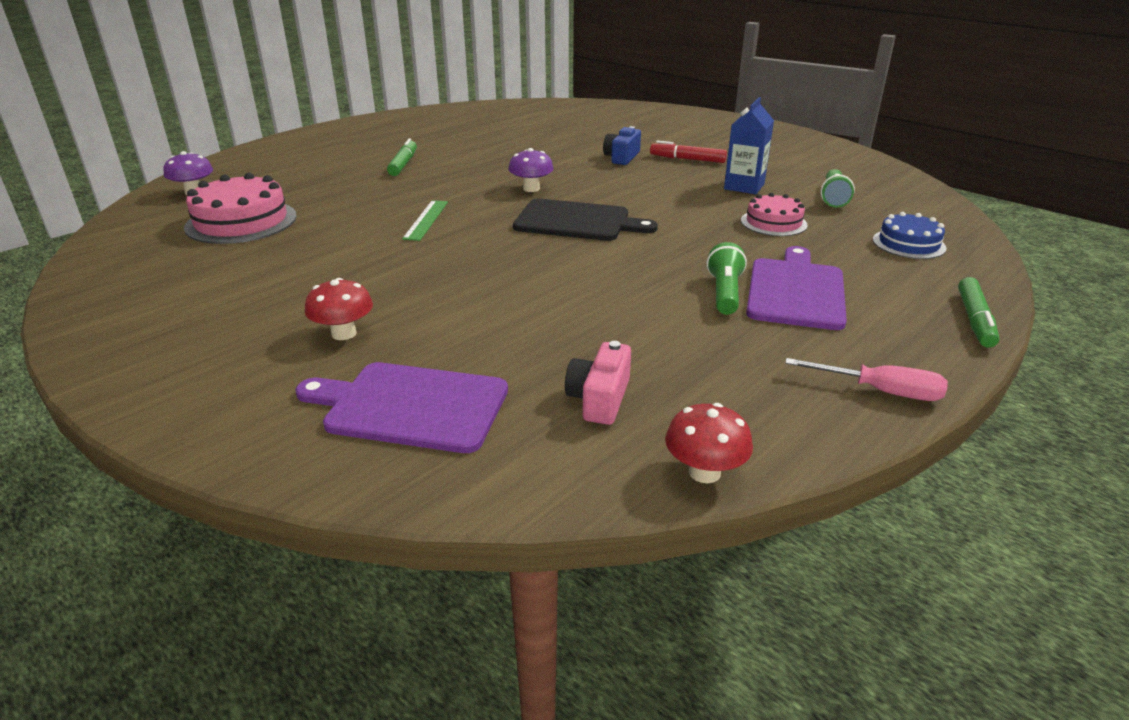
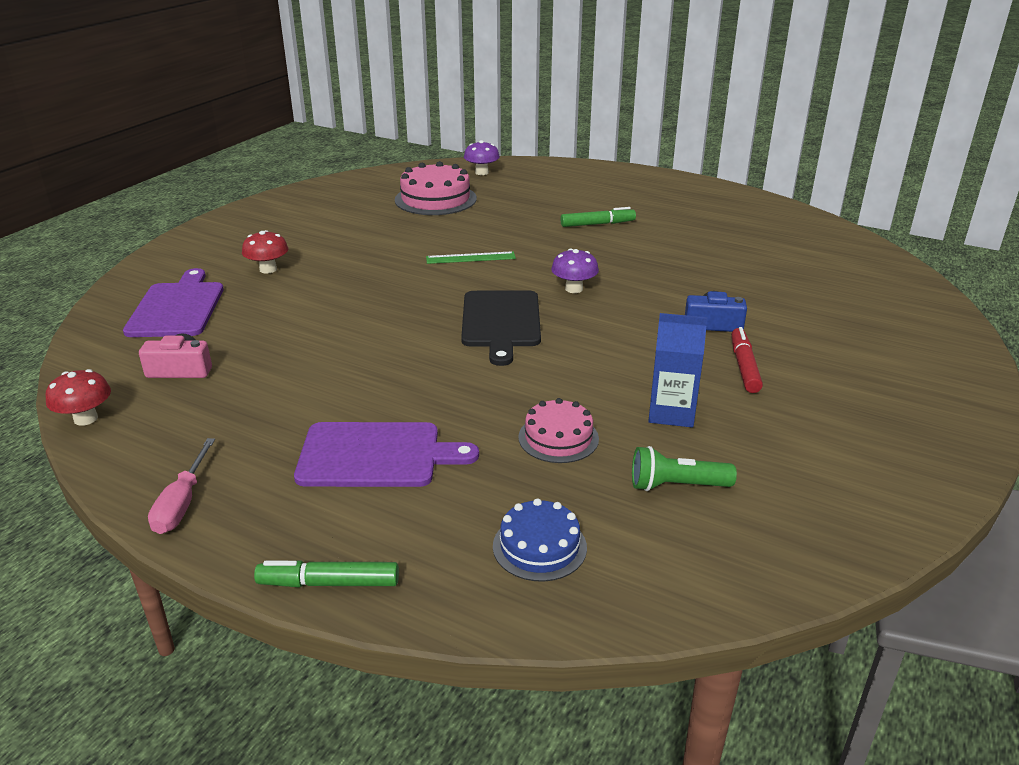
camera: 75 degrees right, 0 degrees up
green flashlight [707,242,747,315] -> none

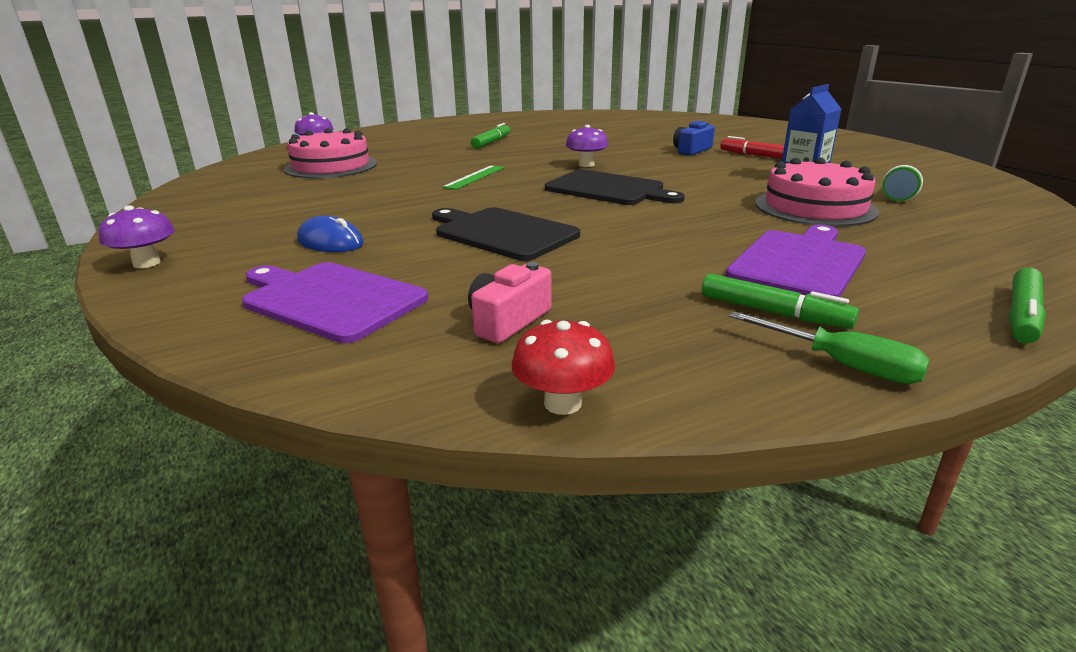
camera: 55 degrees left, 5 degrees down
pink screwdriver [148,438,215,534] -> green screwdriver [729,311,930,384]
red mushroom [242,230,288,274] -> blue mouse [297,216,364,252]
blue cake [493,498,587,582] -> none
pink cake [518,398,599,463] -> pink cake [755,157,879,227], size x1.63
none -> purple mushroom [99,205,174,268]
none -> black cutting board [432,207,580,261]
none -> green marker [702,273,859,329]

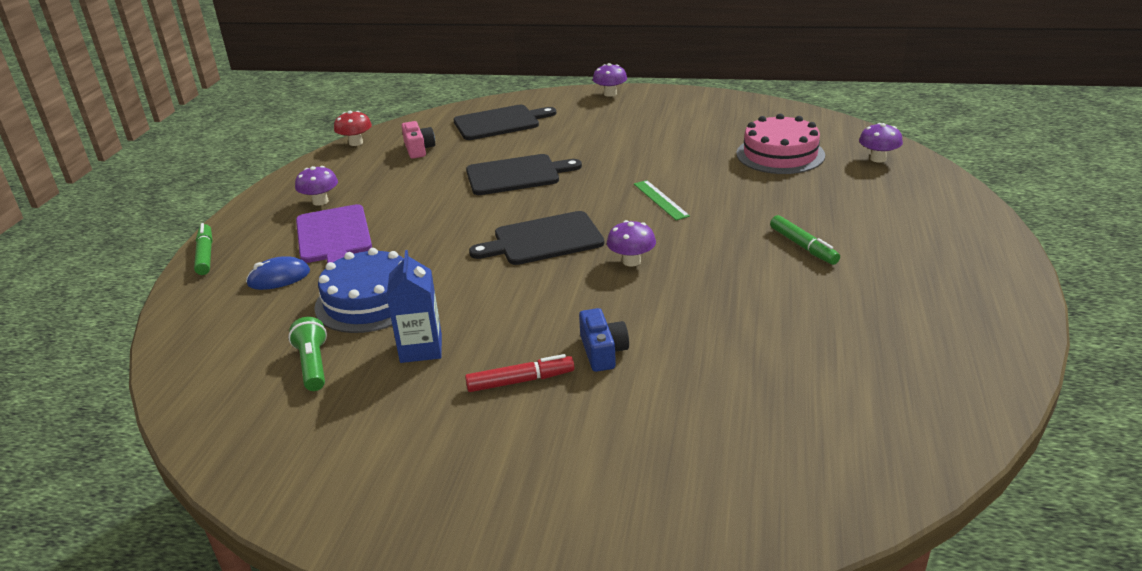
camera: 130 degrees right, 5 degrees up
purple cutting board [242,262,428,343] -> black cutting board [453,105,557,140]
blue mouse [297,216,364,252] -> blue mouse moved to [246,256,310,290]
green marker [702,273,859,329] -> purple mushroom [295,166,338,206]
green screwdriver [729,311,930,384] -> none
pink cake [755,157,879,227] -> blue cake [314,248,404,333]

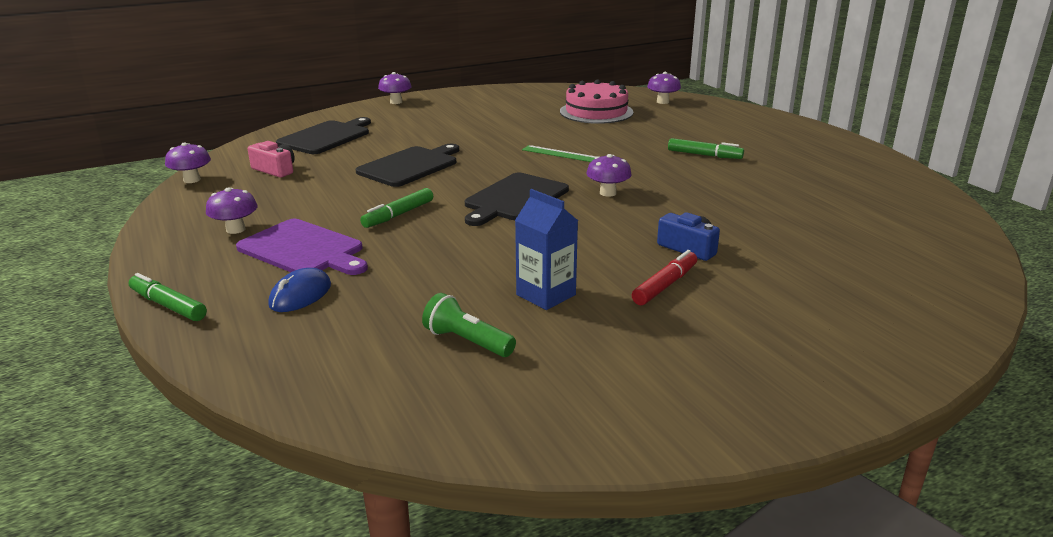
camera: 40 degrees left, 5 degrees down
blue cake [314,248,404,333] -> none
red mushroom [334,111,372,146] -> purple mushroom [165,142,211,183]
none -> green marker [360,188,433,228]

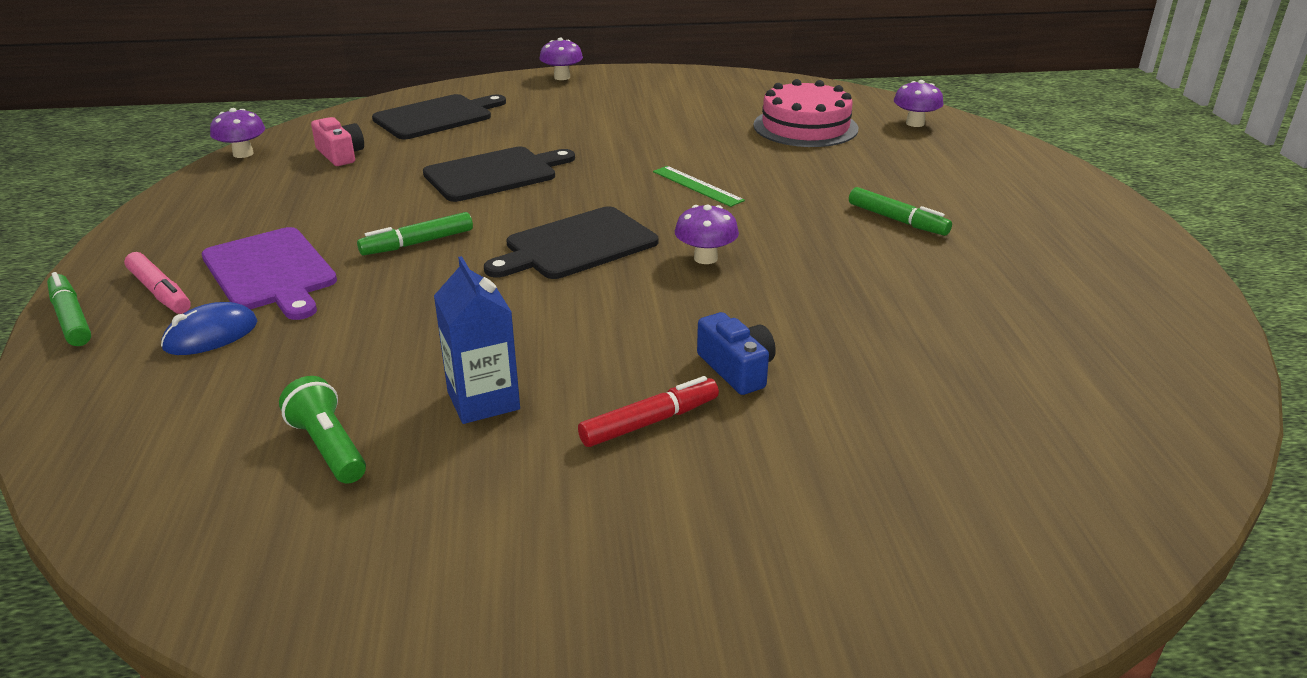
camera: 20 degrees right, 5 degrees up
purple mushroom [206,188,258,234] -> none
none -> pink marker [124,252,191,314]

